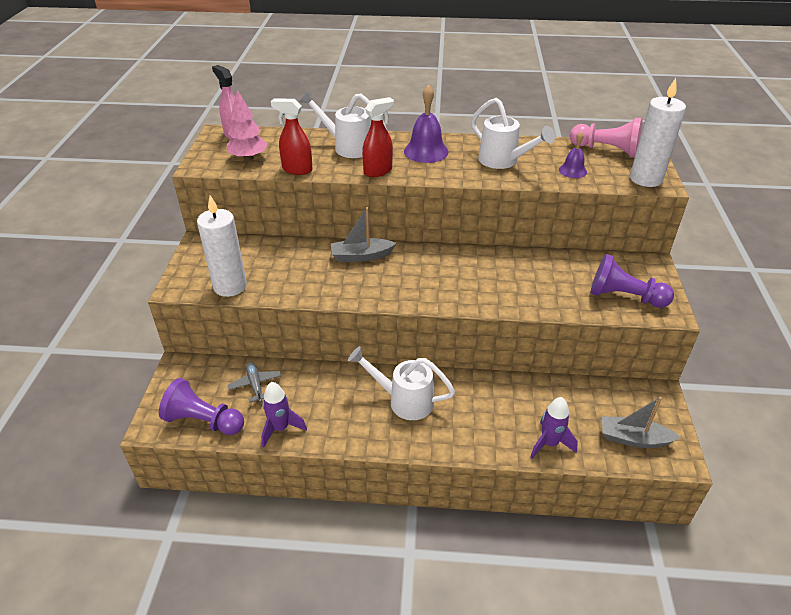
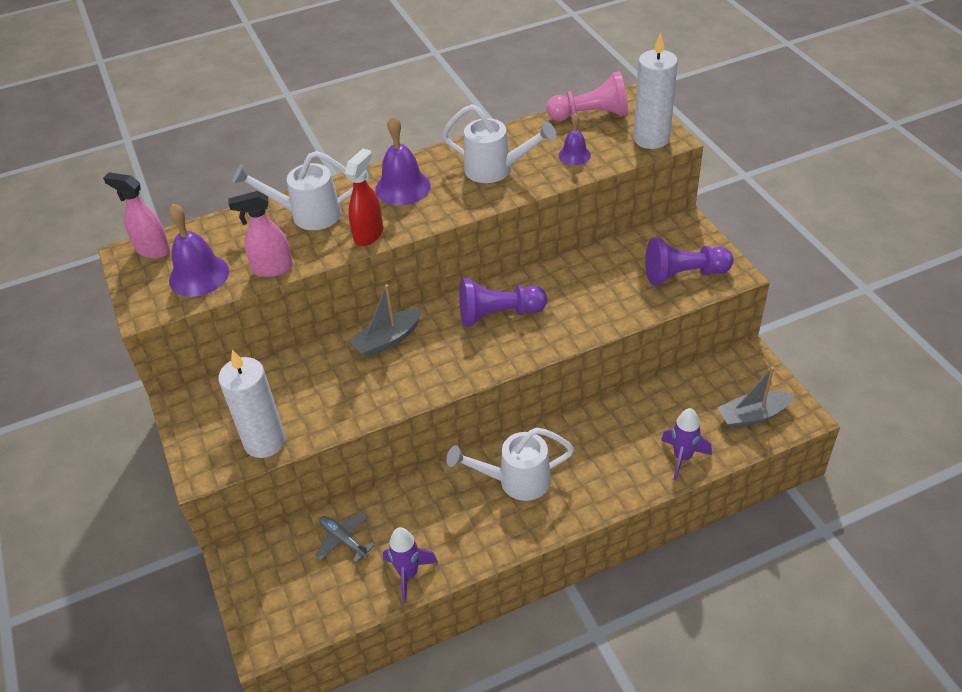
camera: 25 degrees left, 5 degrees up
purple pawn [159,378,244,435] -> purple pawn moved to [459,278,547,327]
pink tree [226,90,267,161] -> purple bell [169,204,229,297]
red spray bottle [271,98,313,175] -> pink spray bottle [228,191,293,277]

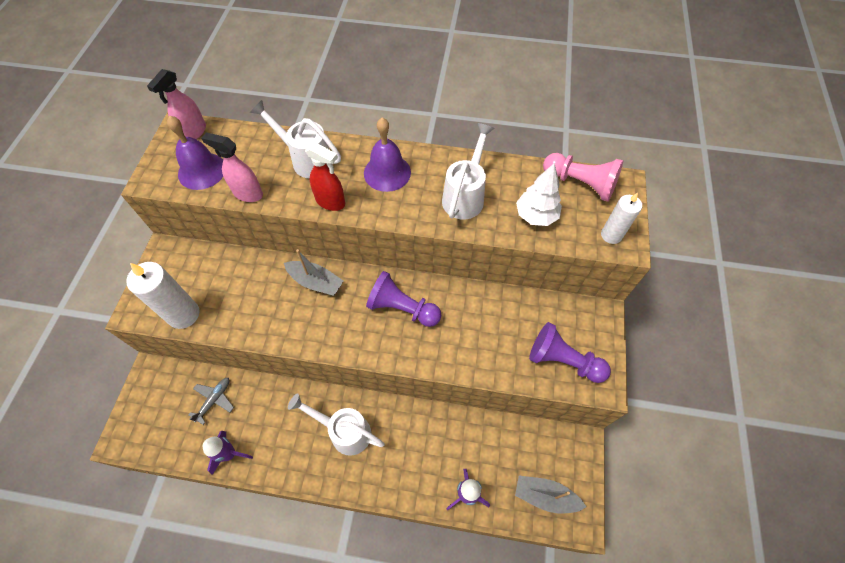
camera: 30 degrees right, 15 degrees up
pink spray bottle [103,172,170,259] -> pink spray bottle turned 120 degrees counterclockwise [147,69,206,139]
grey plane [315,512,375,563] -> grey plane turned 45 degrees clockwise [188,378,234,425]
red spray bottle [345,149,383,246] -> red spray bottle turned 60 degrees clockwise [305,142,345,211]
grey boat [349,284,422,358] -> grey boat turned 150 degrees counterclockwise [284,249,343,296]
white watering can [442,104,556,183] -> white watering can turned 120 degrees counterclockwise [442,123,495,219]
purple bell [558,113,591,165] -> white tree [516,163,562,226]
white candle [633,32,678,149] -> white candle [601,192,642,244], size x0.62

